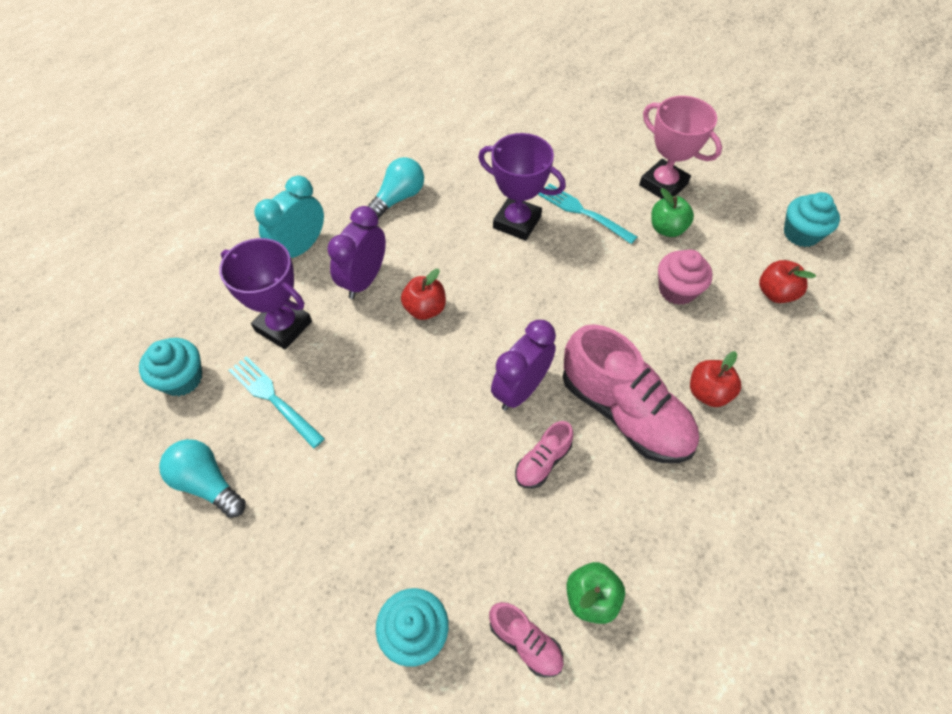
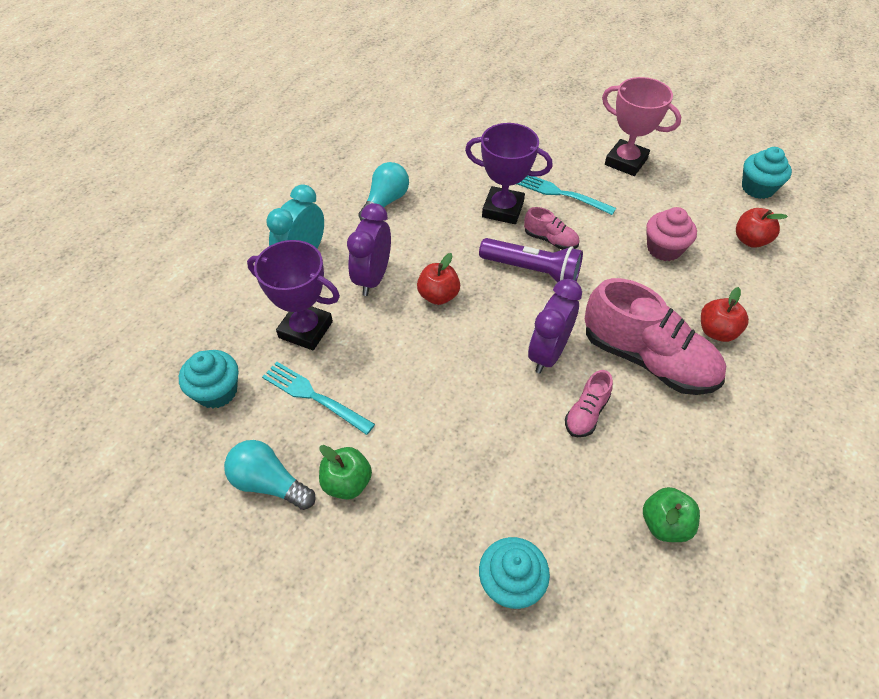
camera: 10 degrees left, 5 degrees down
pink shoe [489,602,564,677] -> pink shoe moved to [524,207,580,250]
green apple [651,188,694,237] -> green apple moved to [319,445,372,499]
none -> purple flashlight [479,238,583,283]

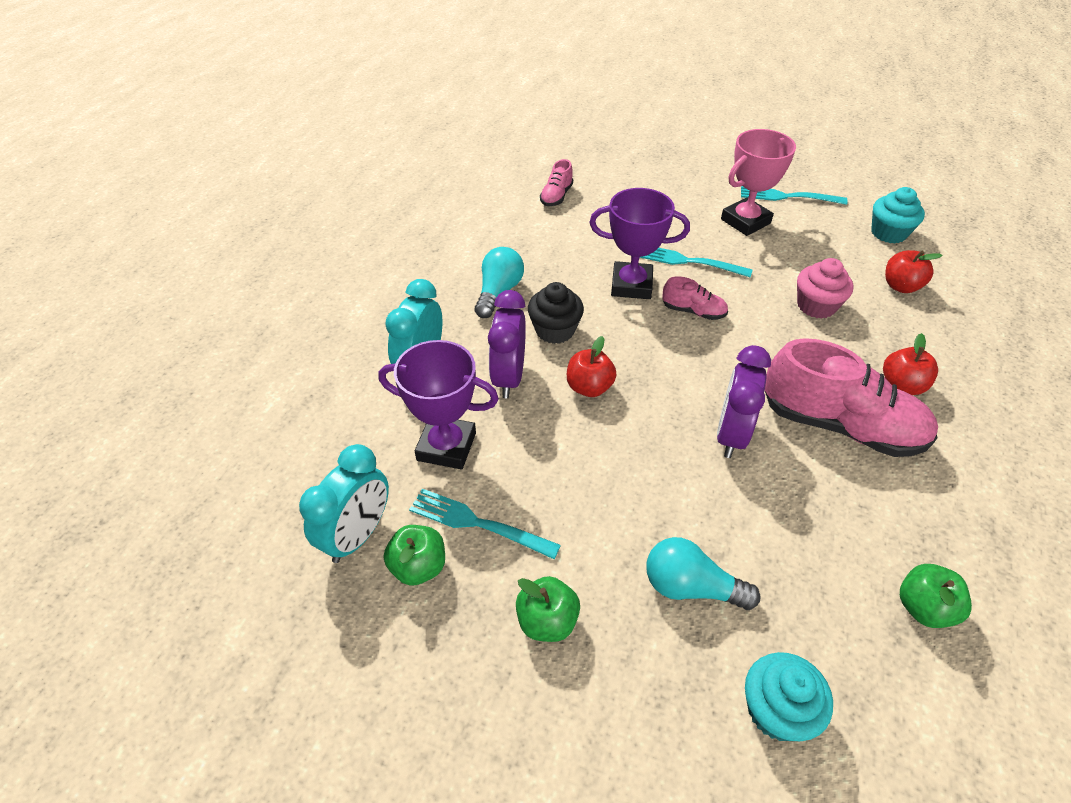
camera: 10 degrees left, 5 degrees down
turquoise cupcake [179,350,238,409] -> turquoise clock [299,444,389,563]
turquoise light bulb [224,440,316,510] -> turquoise light bulb moved to [646,537,760,610]
purple flashlight [479,238,583,283] -> none
pink shoe [565,370,613,437] -> pink shoe moved to [540,159,573,206]
pink trophy [602,77,681,176] -> pink trophy turned 60 degrees counterclockwise [721,129,796,236]
none -> green apple [384,525,445,586]
none -> black cupcake [528,282,584,344]
none -> turquoise fork [741,186,848,205]

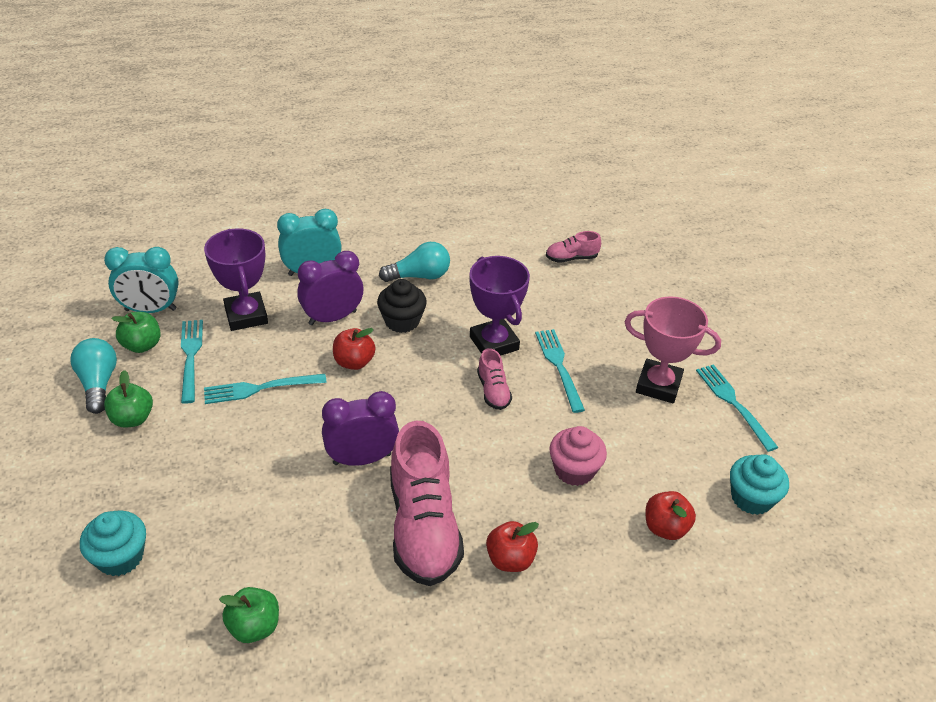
camera: 55 degrees right, 5 degrees down
turquoise light bulb [646,537,760,610] -> turquoise light bulb moved to [70,338,117,414]
none -> turquoise fork [204,374,327,404]

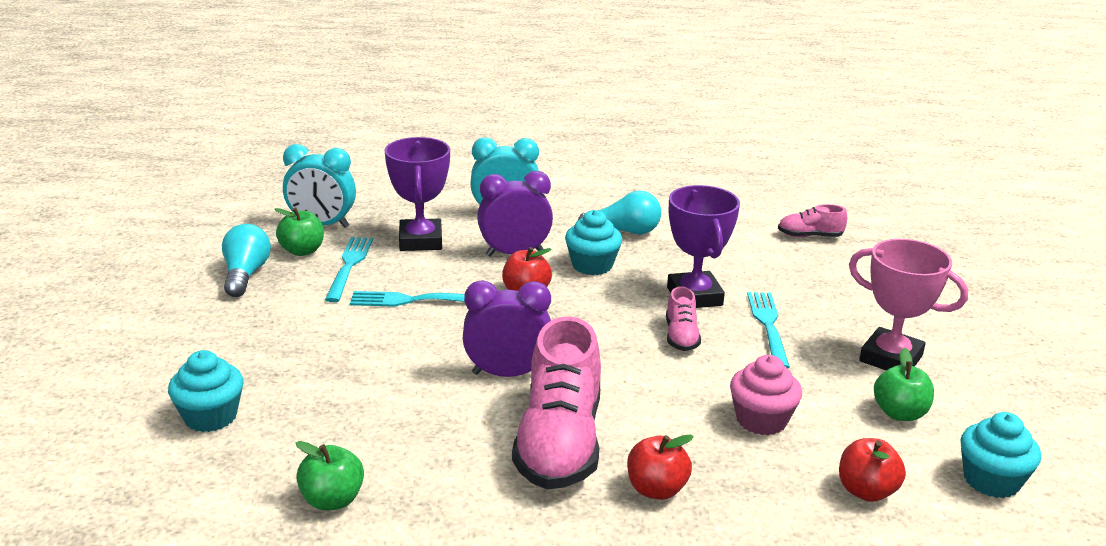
camera: 15 degrees right, 15 degrees down
green apple [104,370,153,427] -> green apple moved to [874,348,934,421]
black cupcake [377,279,427,333] -> turquoise cupcake [565,210,622,275]
turquoise fork [696,364,779,452] -> none

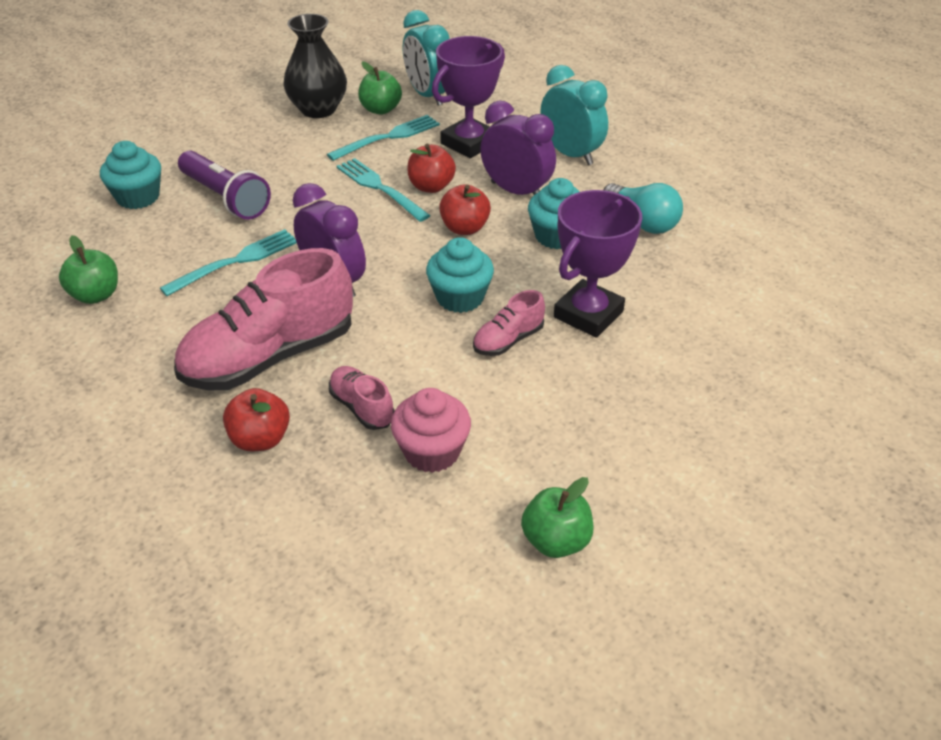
camera: 50 degrees right, 15 degrees up
turquoise light bulb [222,224,271,297] -> black vase [284,14,347,118]
turquoise fork [747,292,790,368] -> turquoise fork moved to [160,229,297,296]
pink shoe [778,204,847,238] -> pink shoe moved to [329,366,394,430]
red apple [839,438,906,502] -> red apple moved to [407,144,456,193]
pink trophy [849,239,968,370] -> none
turquoise cupcake [960,412,1041,498] -> turquoise cupcake moved to [426,237,494,313]
none -> purple flashlight [178,151,271,220]

